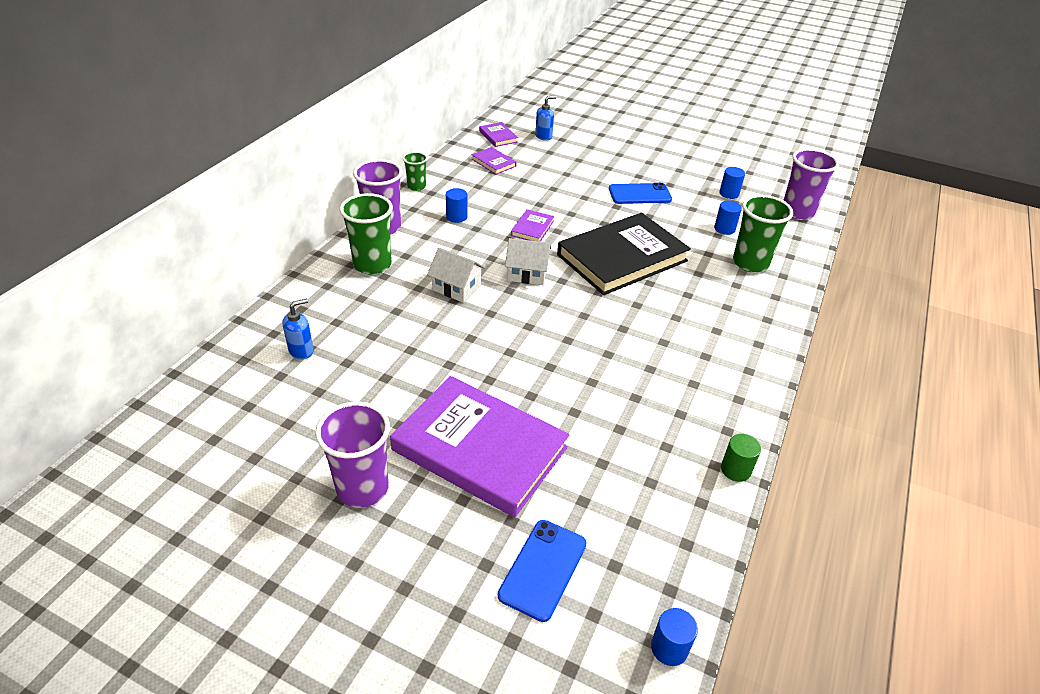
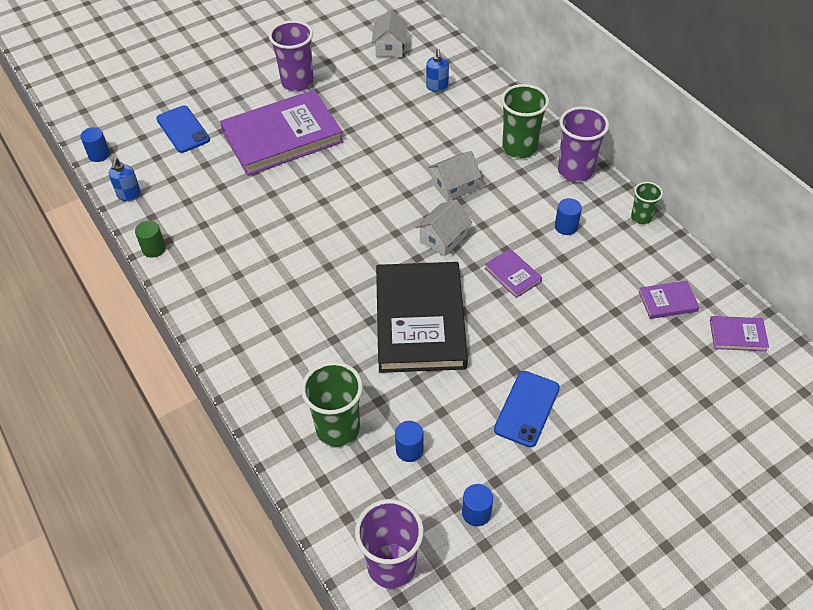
camera: 125 degrees right, 10 degrees up
blue soap dispenser [535,96,556,141] -> blue soap dispenser moved to [109,158,141,201]
none -> white house [371,9,408,57]

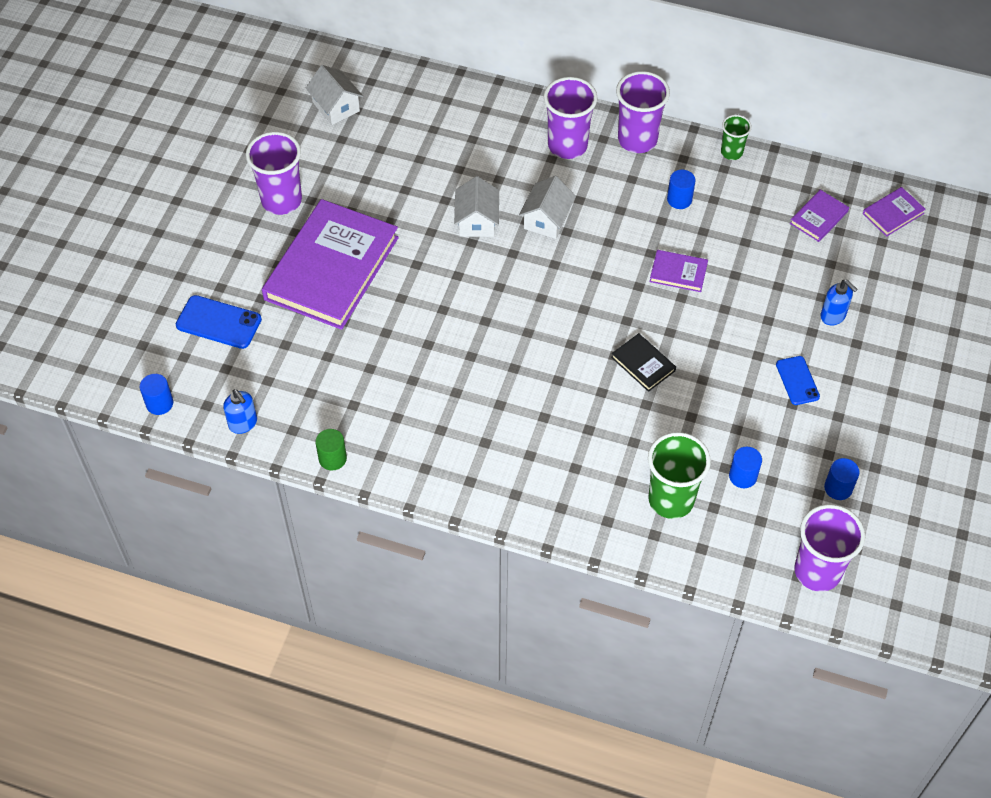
camera: 40 degrees left, 5 degrees up
black book [376,262,468,373] -> black book [611,333,676,392], size x0.42
white house [415,199,472,257] -> white house moved to [454,176,499,237]
blue soap dispenser [426,49,449,92] -> blue soap dispenser moved to [821,280,858,326]
blue phone [494,371,560,447] -> blue phone [776,356,820,405], size x0.67
green cup [501,84,549,158] -> purple cup [544,77,598,159]

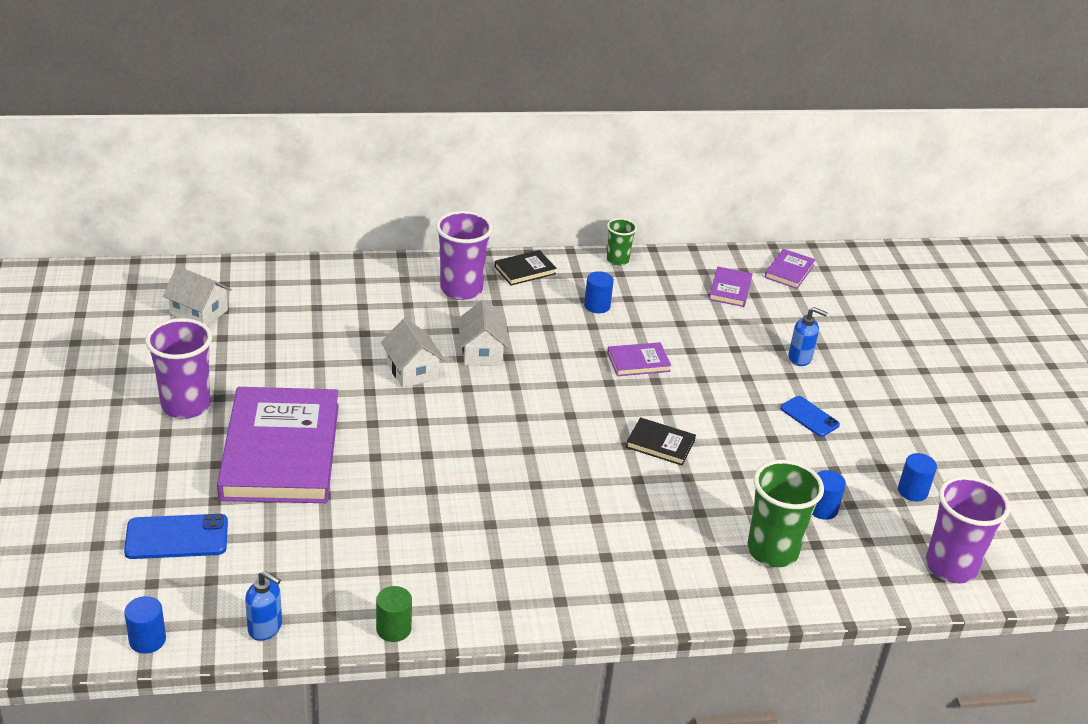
camera: 30 degrees left, 20 degrees down
purple cup [616,71,670,153] -> black book [494,250,557,285]

